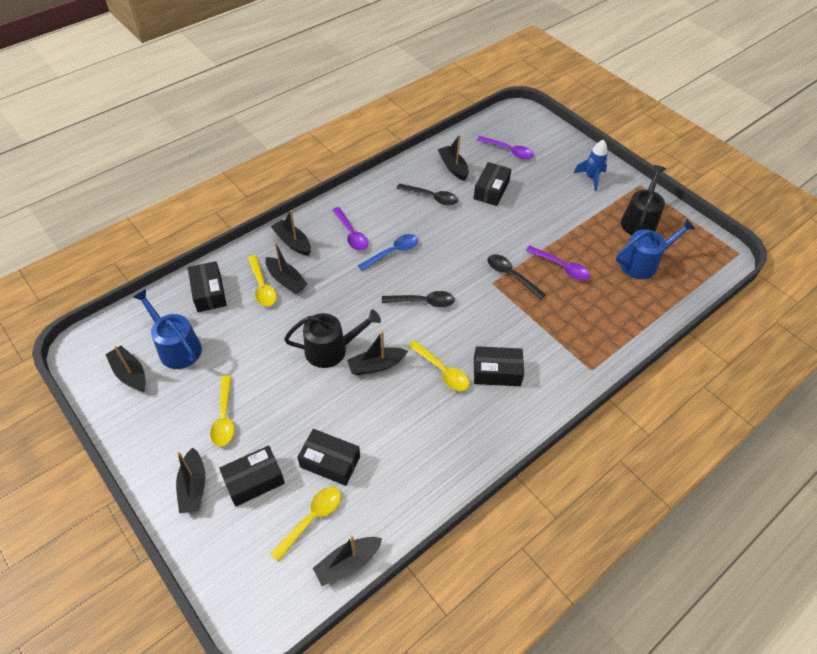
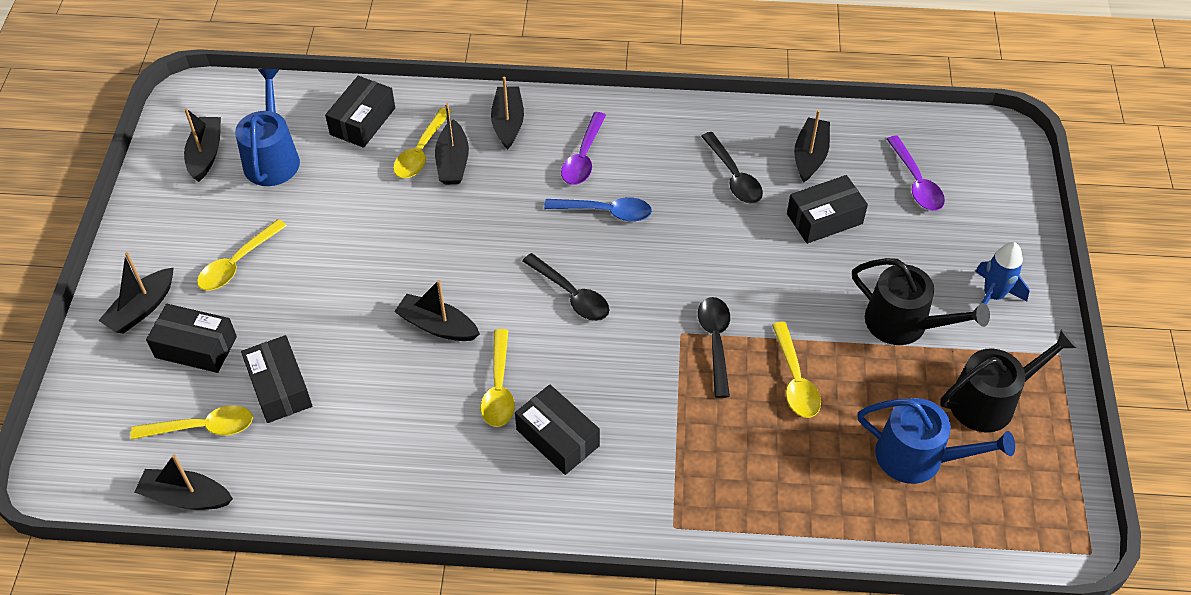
camera: 45 degrees right, 0 degrees up
black watering can [284,309,381,368] -> black watering can moved to [852,258,990,345]
purple spoon [526,246,590,280] -> yellow spoon [772,322,821,418]

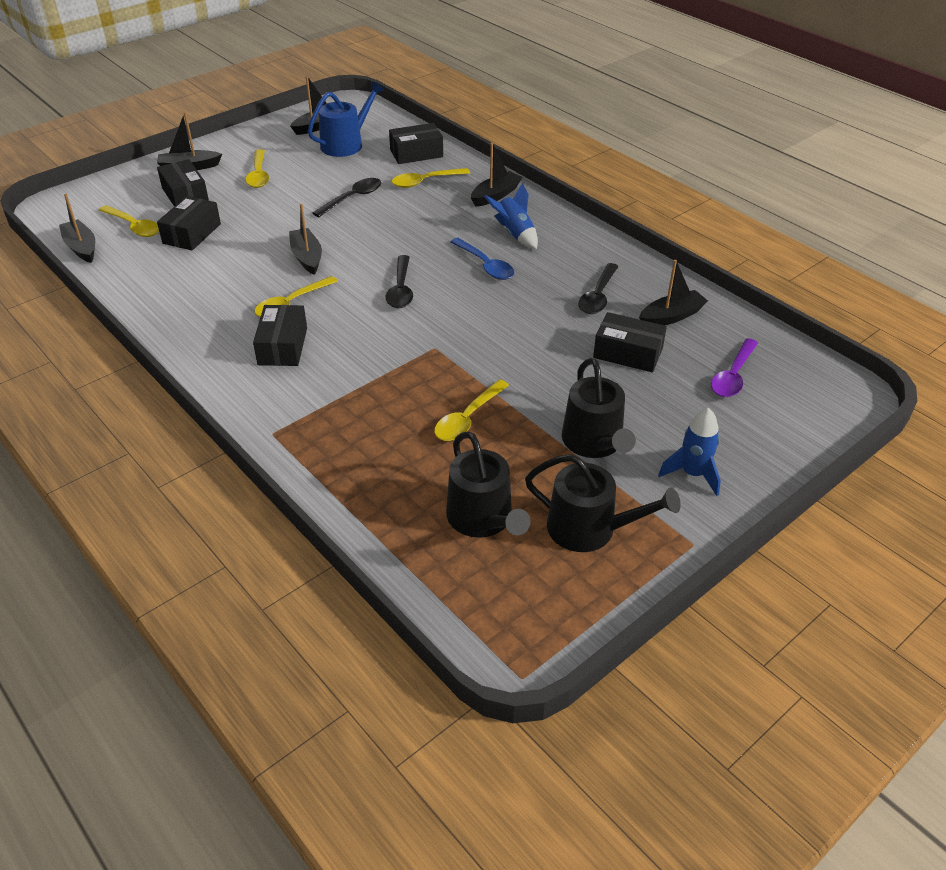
camera: 45 degrees right, 10 degrees down
yellow spoon [197,219,287,291] -> yellow spoon turned 90 degrees counterclockwise [245,149,269,188]
black boat [435,103,469,184] -> none
purple spoon [561,112,606,185] -> blue rocket [484,183,538,249]
black spoon [698,297,730,398] -> black spoon moved to [313,178,381,217]
blue watering can [857,398,1015,484] -> black watering can [446,431,531,538]

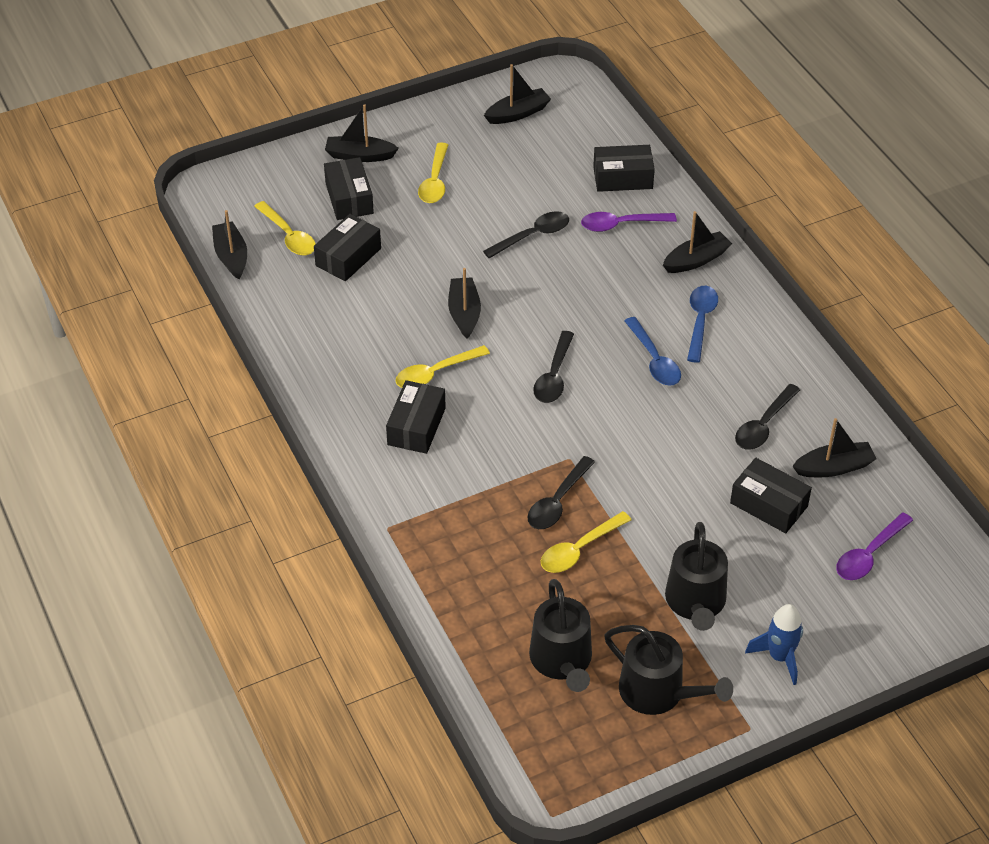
camera: 15 degrees right, 5 degrees up
blue watering can [308,81,384,157] -> none
yellow spoon [392,168,470,188] -> purple spoon [581,212,677,232]
blue rocket [484,183,538,249] -> blue spoon [687,286,718,363]
none -> black spoon [528,456,595,529]

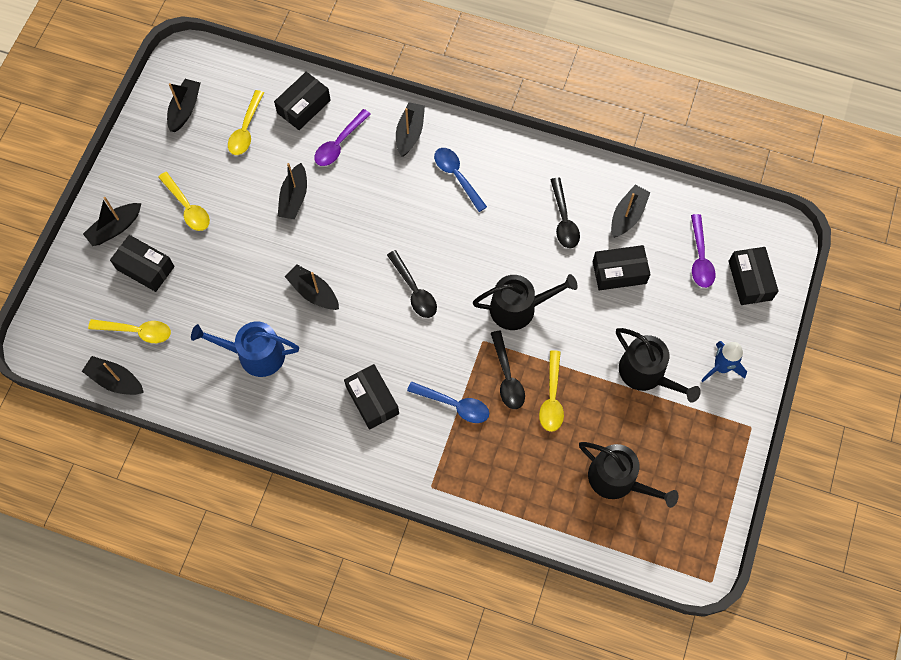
camera: 45 degrees left, 20 degrees up
black box [314,214,381,281] -> black box moved to [728,247,779,305]
yellow spoon [396,345,490,388] -> yellow spoon moved to [228,90,264,155]
black spoon [483,211,569,258] -> black boat [278,163,307,219]
black watering can [604,625,733,715] -> black watering can moved to [473,274,578,330]
blue spoon [625,317,681,386] -> blue spoon moved to [407,381,489,423]
none -> blue watering can [191,322,299,377]

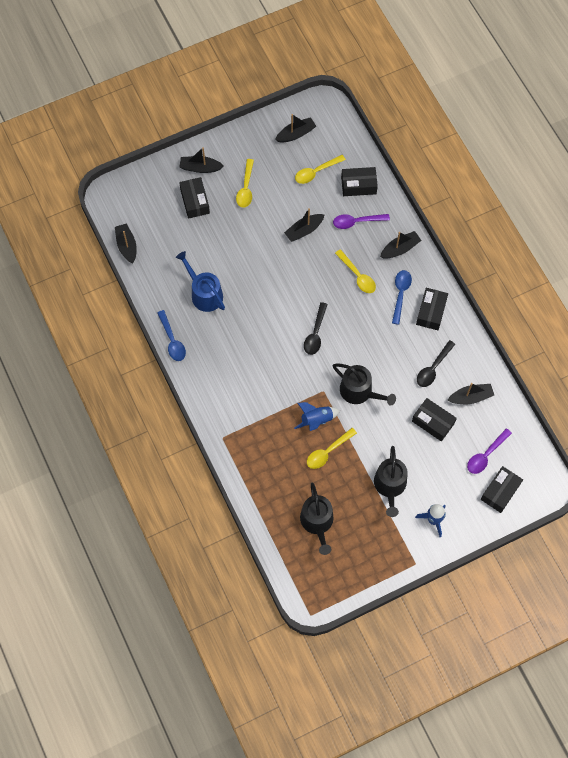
camera: 45 degrees right, 0 degrees up
yellow spoon [88,319,171,343] -> yellow spoon moved to [335,249,376,293]
black boat [285,264,339,310] -> none
black box [344,364,399,430] -> black box moved to [416,288,448,330]
blue spoon [407,381,489,423] -> blue spoon moved to [157,310,186,361]
black spoon [491,331,525,409] -> blue rocket [294,402,340,431]

